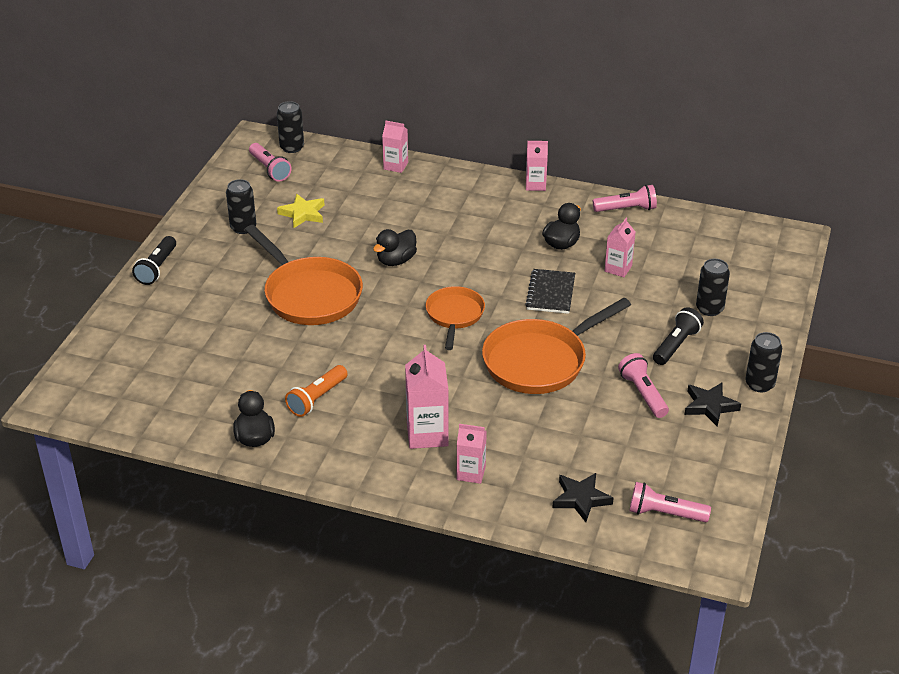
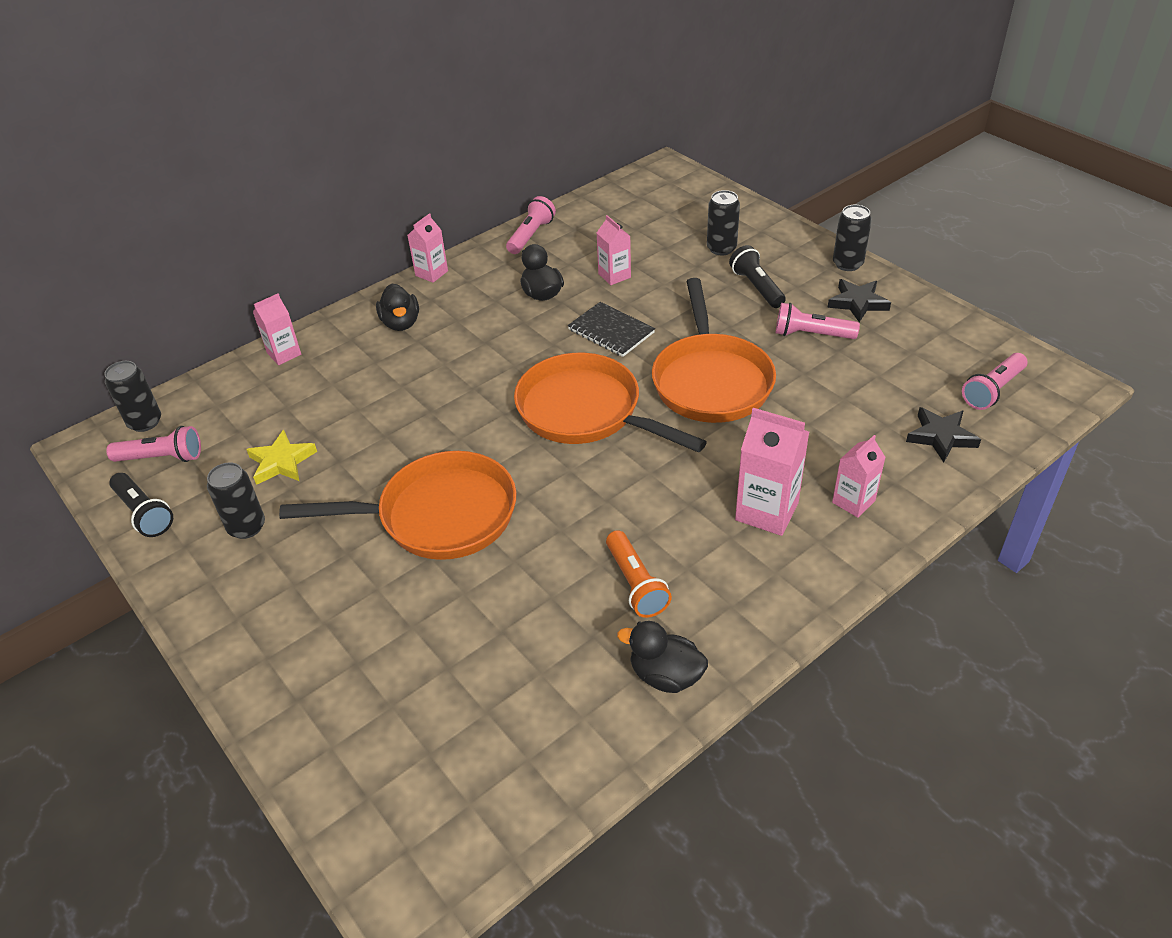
camera: 55 degrees left, 5 degrees up
black flashlight [132,236,176,285] -> black flashlight moved to [109,473,173,537]
black duck [373,229,417,266] -> black duck moved to [376,283,419,331]
orange pan [426,286,485,350] -> orange pan [514,353,707,453], size x1.66

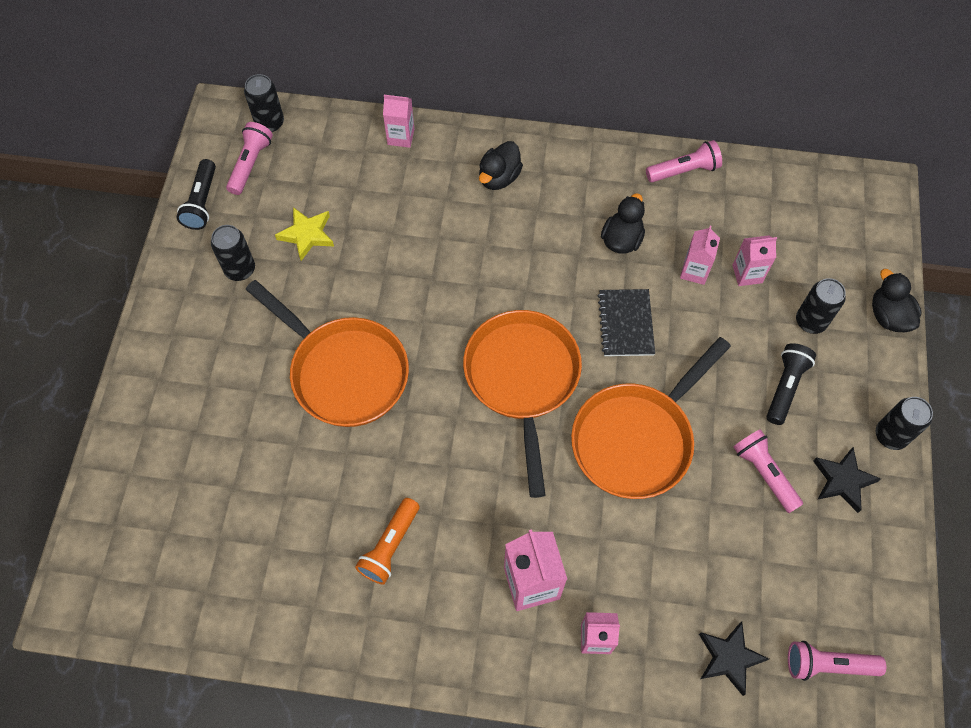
camera: 45 degrees right, 20 degrees up
pink flashlight [106,426,201,462] -> pink flashlight turned 120 degrees counterclockwise [226,122,273,195]
pink carton [407,213,448,283] -> pink carton moved to [732,236,777,286]
black duck [617,621,708,693] -> black duck moved to [872,269,922,332]

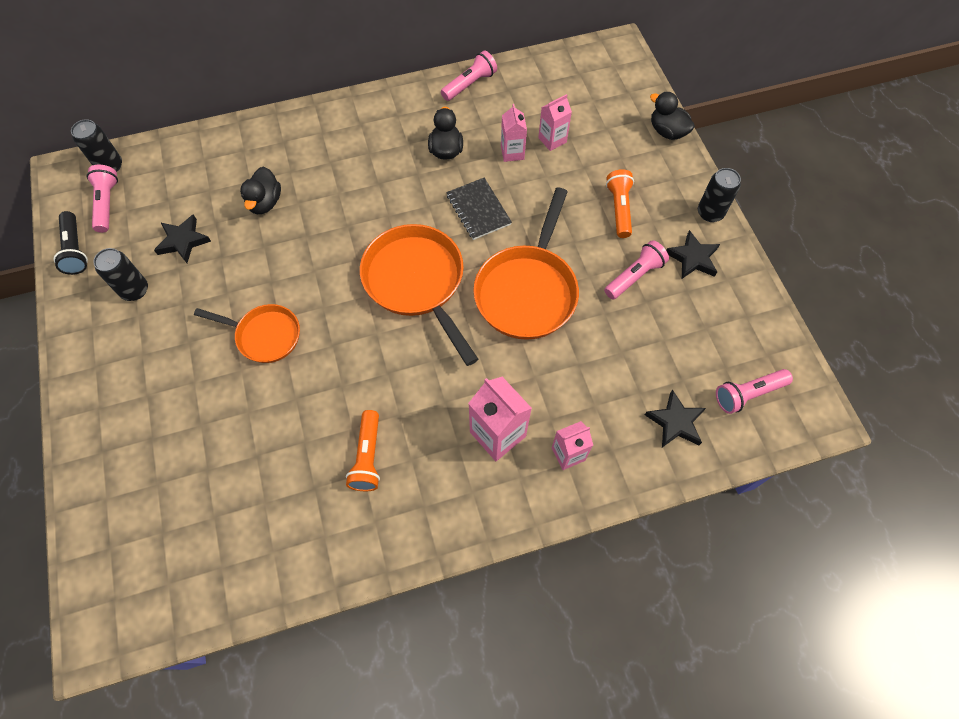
camera: 25 degrees left, 0 degrees up
orange pan [245,280,409,427] -> orange pan [194,304,300,363], size x0.60
yellow star [275,207,334,261] -> black star [154,214,211,263]
pink carton [383,95,415,148] -> none
black duck [479,141,523,190] -> black duck moved to [240,166,281,214]
pink flashlight [733,429,803,513] -> pink flashlight turned 105 degrees clockwise [604,240,669,299]
black flashlight [766,343,816,425] -> orange flashlight [606,169,634,238]
black can [796,278,846,334] -> none

